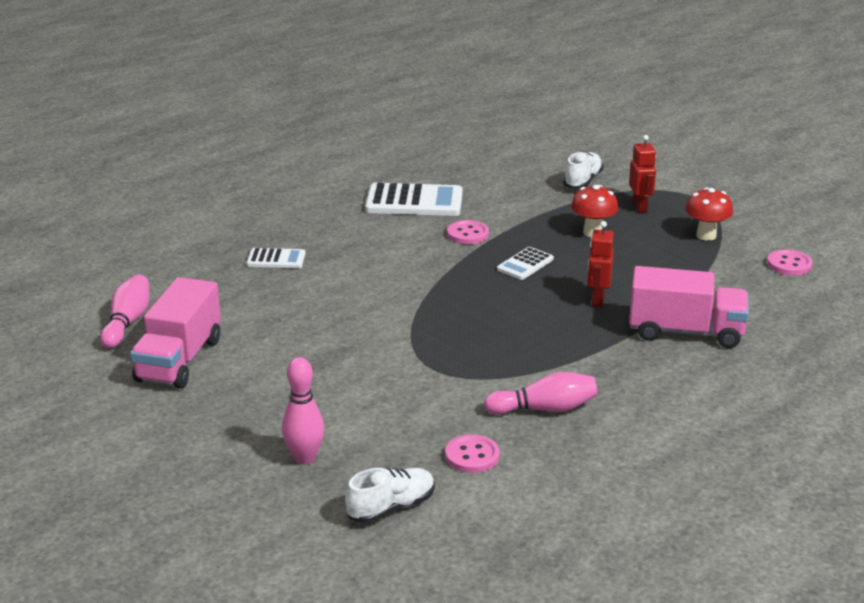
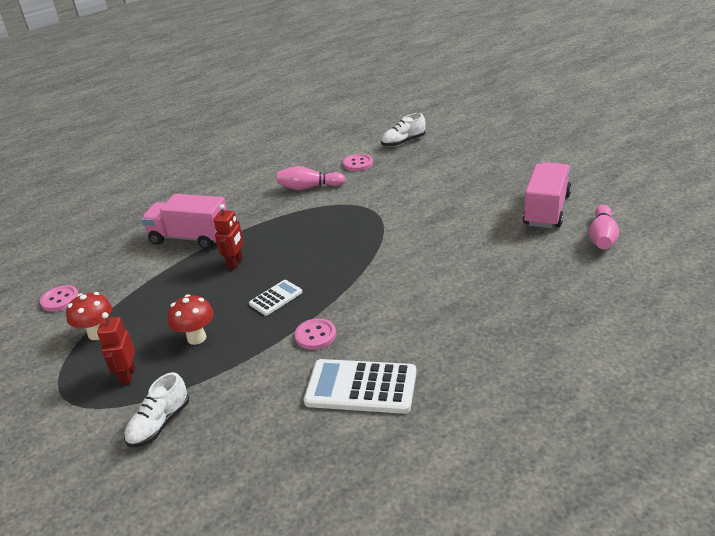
camera: 170 degrees left, 5 degrees up
white calculator [247,248,306,268] -> none
pink bowling pin [282,357,324,465] -> none

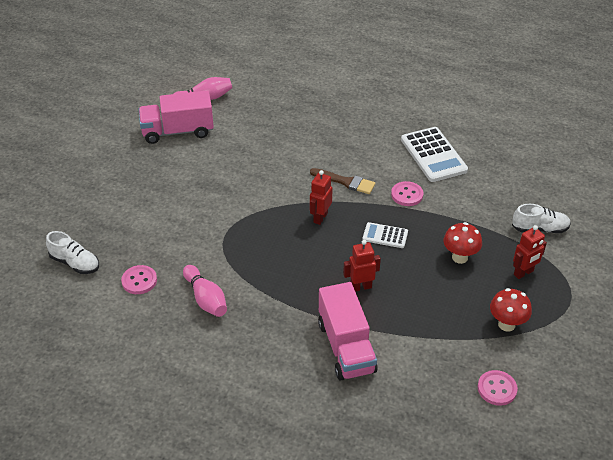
camera: 125 degrees left, 10 degrees up
none -> brown brush [310,168,375,194]
none -> red robot [310,170,333,225]

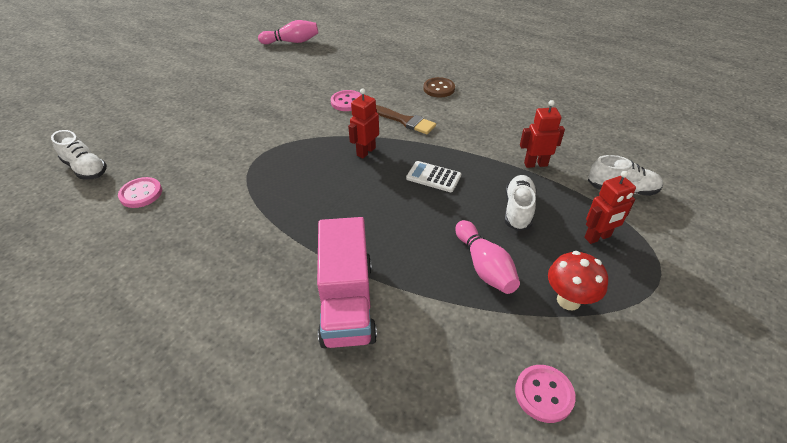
camera: 10 degrees right, 0 degrees up
pink truck [139,90,214,144] -> none
pink bowling pin [183,265,227,317] -> pink bowling pin moved to [455,220,520,294]
red robot [343,240,381,292] -> red robot moved to [520,100,565,168]
pink button [391,181,423,206] -> pink button moved to [331,90,362,111]
white calculator [401,127,468,182] -> none
red mushroom [443,222,482,264] -> white shoe [505,175,537,231]
none -> brown button [423,77,455,97]

